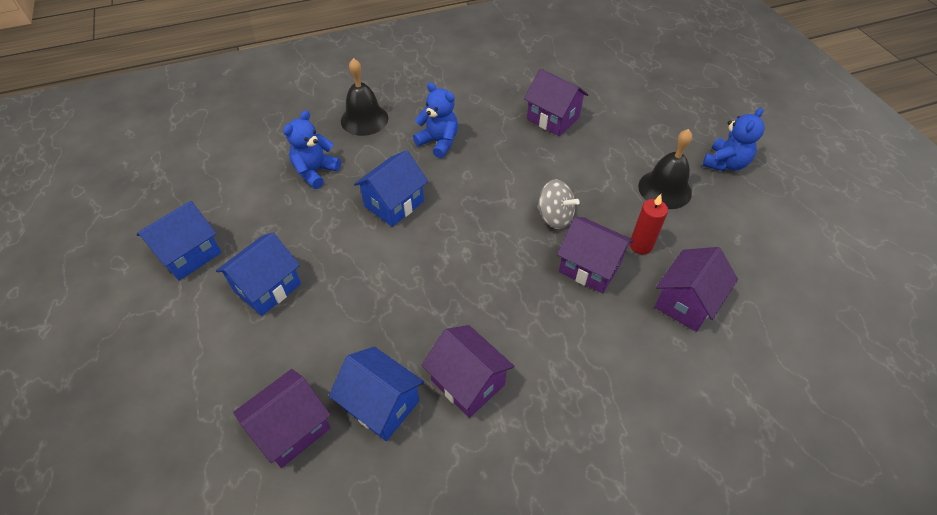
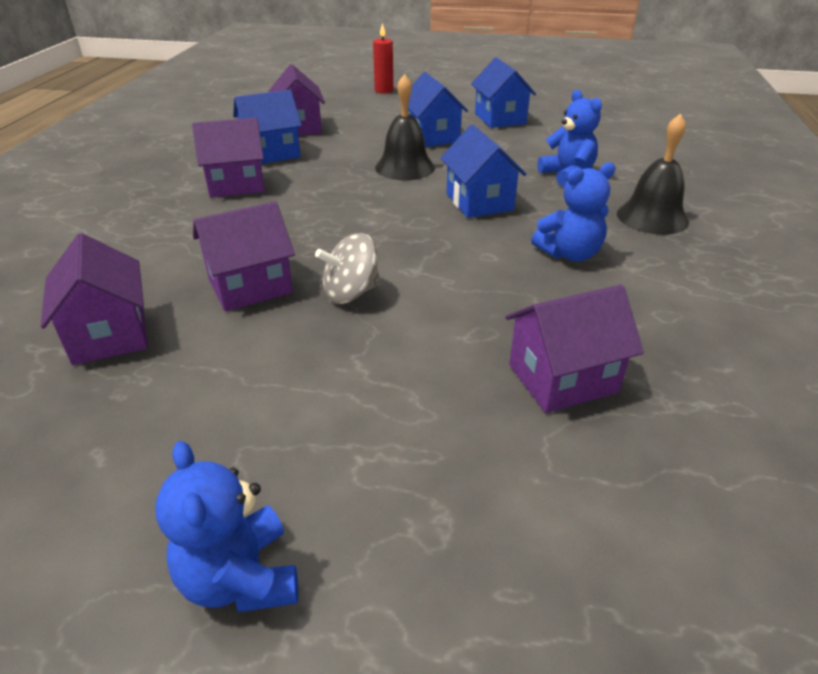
camera: 120 degrees right, 15 degrees down
red candle [630,194,668,254] -> red candle moved to [373,23,393,94]
black bell [638,129,692,209] -> black bell moved to [375,74,435,180]

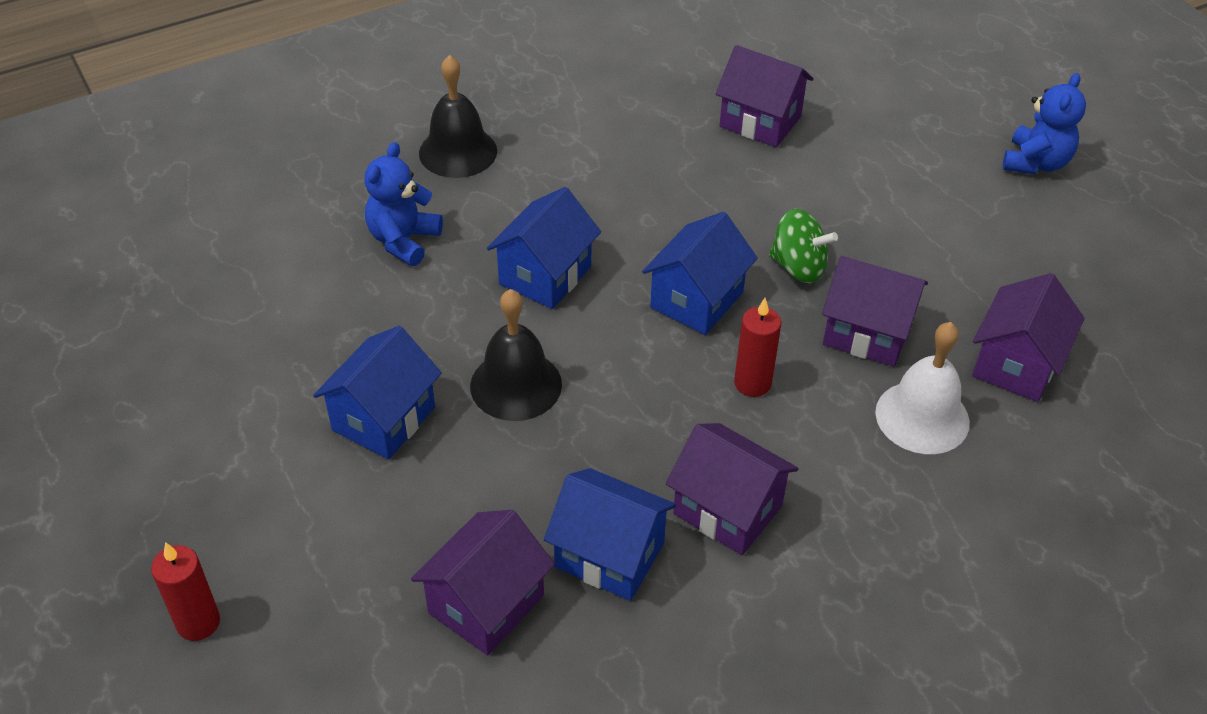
camera: 130 degrees left, 10 degrees up
grey spinning top [315,233,380,304] -> green spinning top [769,209,838,283]
blue house [471,57,536,128] -> blue house moved to [642,212,758,335]
blue teddy bear [531,162,615,261] -> none
none -> red candle [734,298,781,397]
none -> white bell [875,322,970,454]

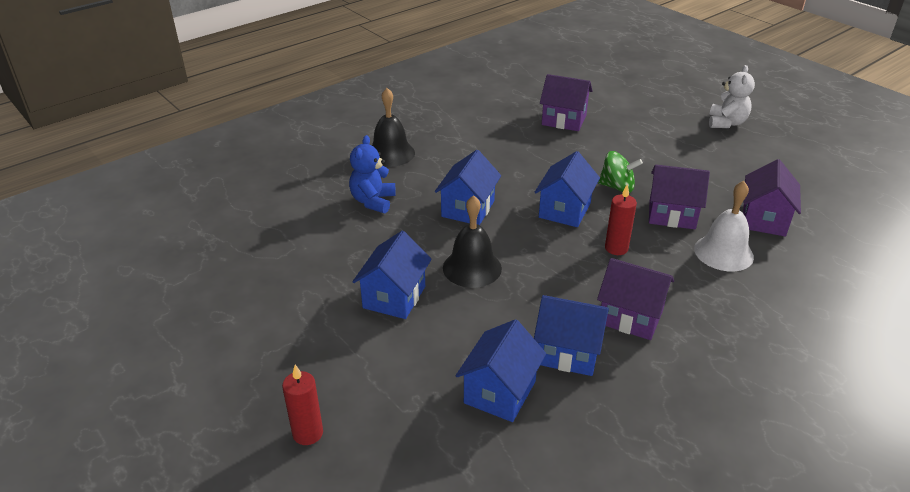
camera: 10 degrees left, 10 degrees down
purple house [411,510,555,656] -> blue house [456,319,546,422]
blue teddy bear [1003,73,1086,175] -> white teddy bear [709,65,755,128]

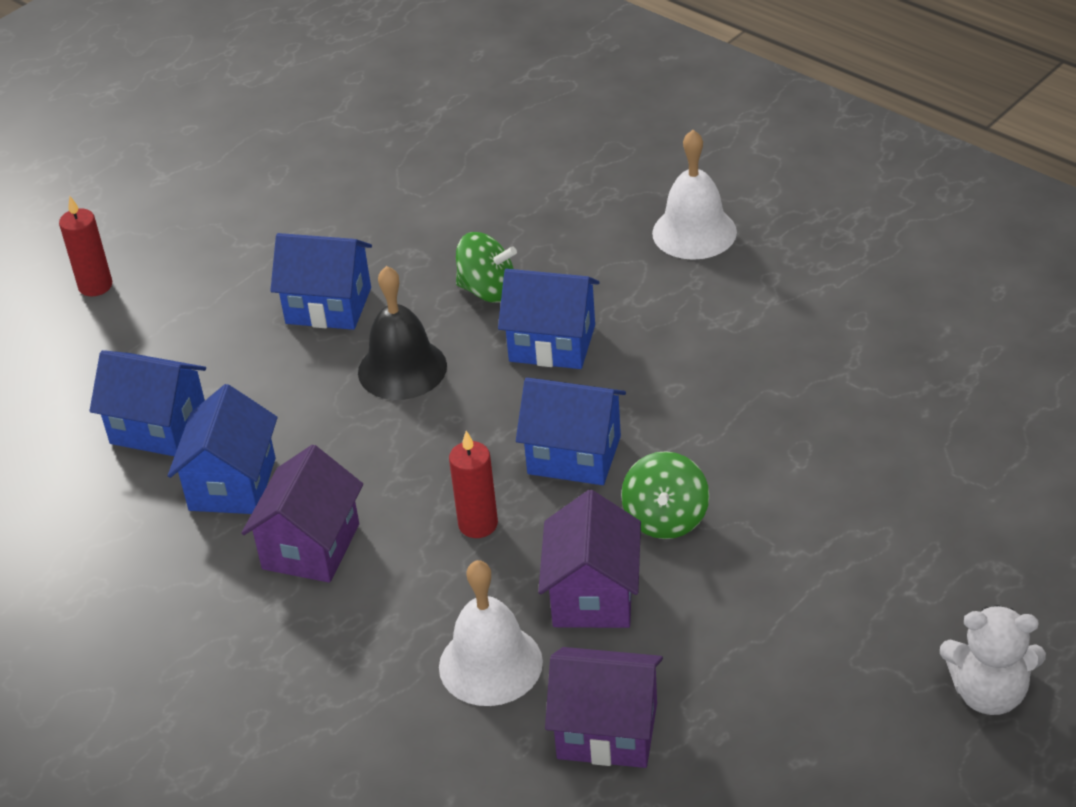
camera: 85 degrees right, 5 degrees up
blue teddy bear [349,135,396,213] -> none
black bell [372,88,415,167] -> white bell [652,130,737,260]
purple house [540,74,592,131] -> none
none -> green spinning top [456,232,517,303]

